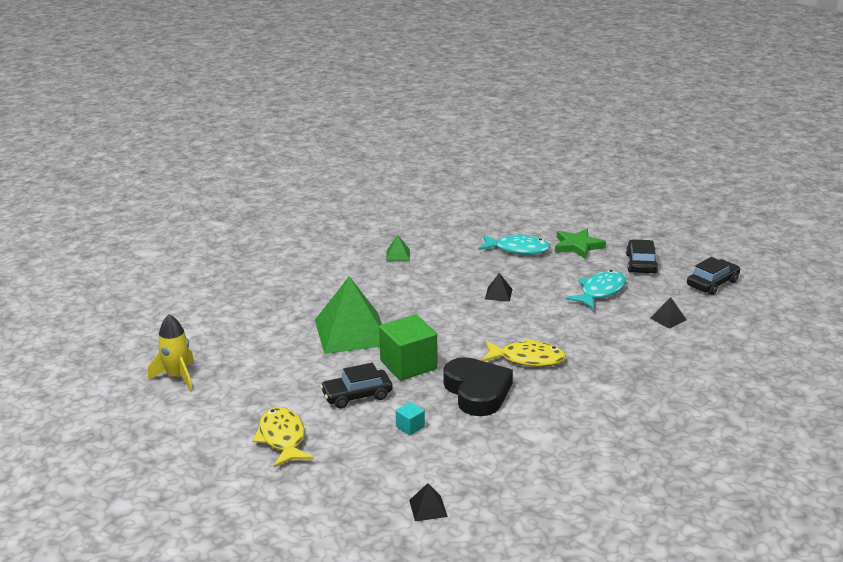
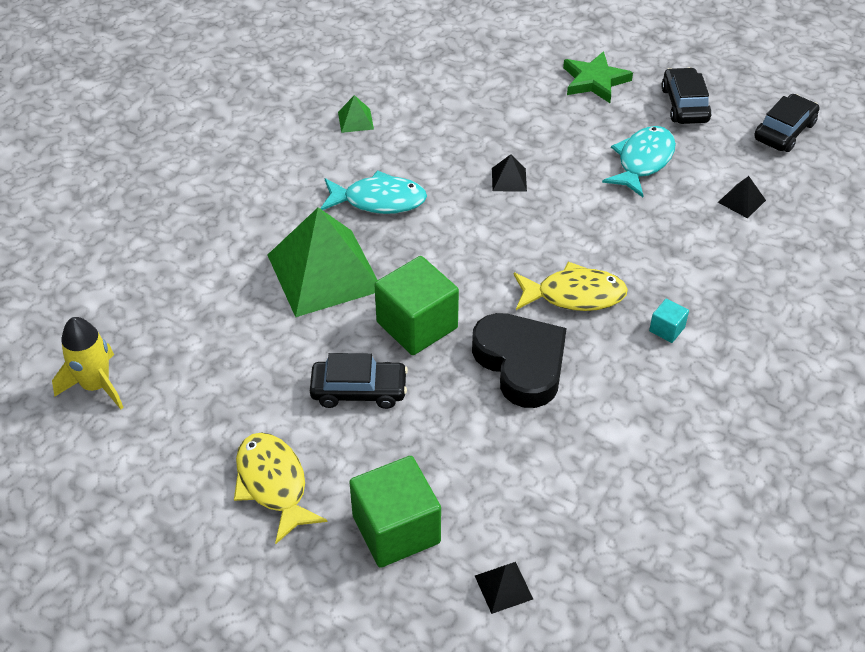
camera: 10 degrees left, 20 degrees up
black car [320,363,392,408] -> black car turned 150 degrees counterclockwise [310,353,408,409]
turquoise cube [396,402,425,435] -> turquoise cube moved to [649,298,689,343]
turquoise fish [478,233,550,255] -> turquoise fish moved to [320,170,427,214]
none -> green cube [349,456,441,568]

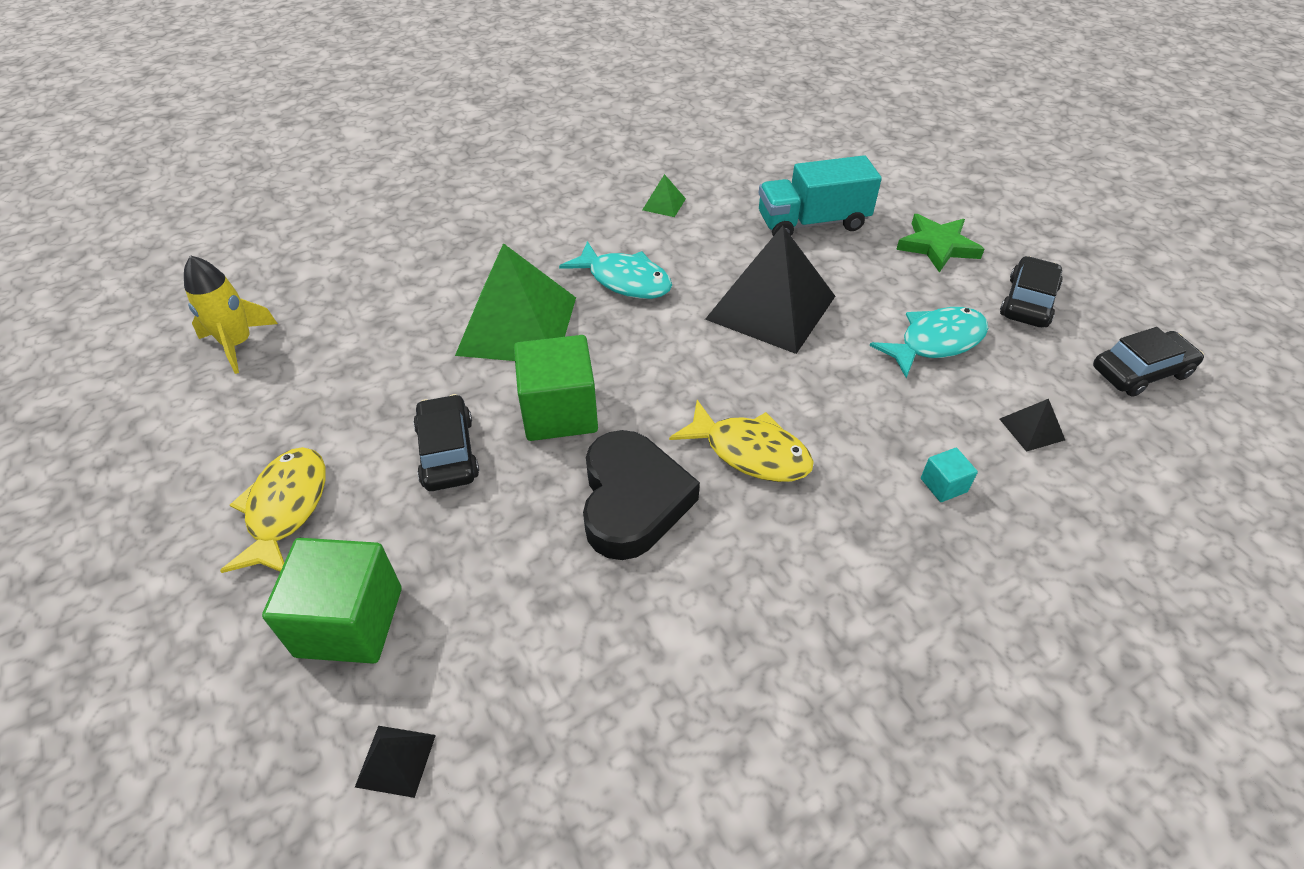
camera: 30 degrees right, 0 degrees up
black car [310,353,408,409] -> black car turned 135 degrees counterclockwise [413,394,479,491]
black pyramid [492,154,527,192] -> black pyramid [705,226,835,354], size x2.49
turquoise cube [649,298,689,343] -> turquoise cube moved to [921,448,978,502]
none -> turquoise truck [759,155,882,236]

